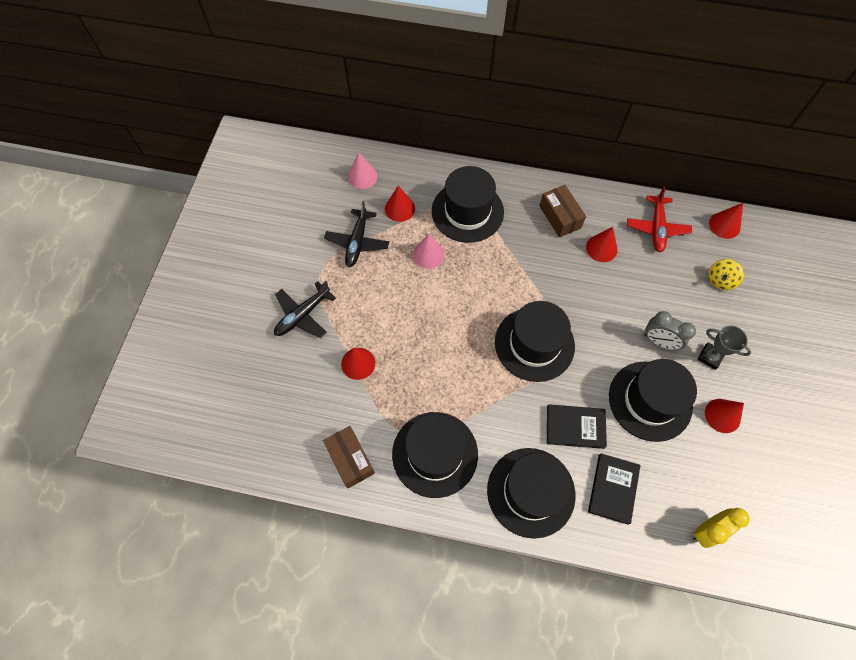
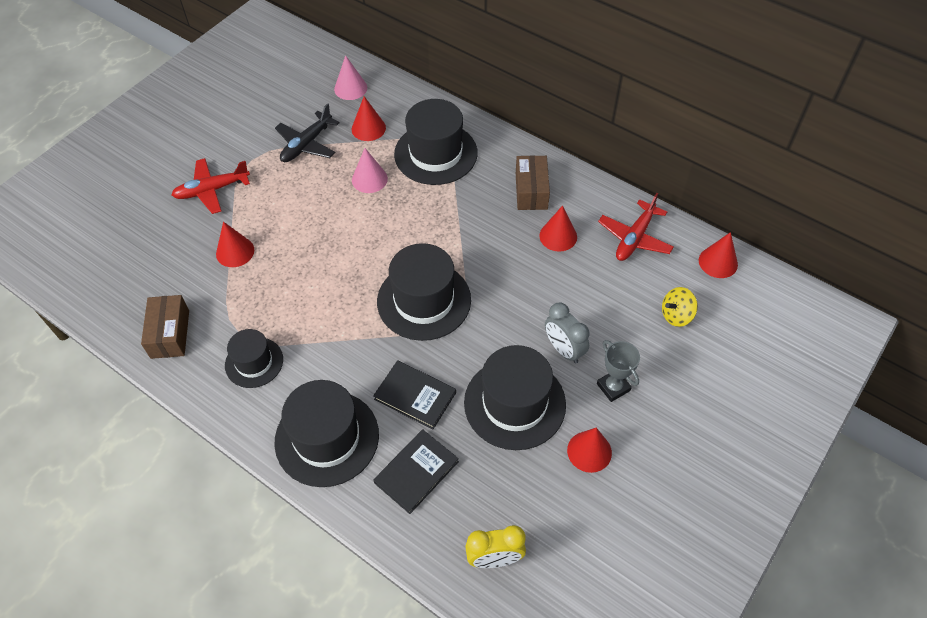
camera: 25 degrees right, 10 degrees down
black plane [274,281,336,338] -> red plane [172,158,250,214]
black hat [392,412,478,498] -> black hat [225,329,283,388], size x0.59

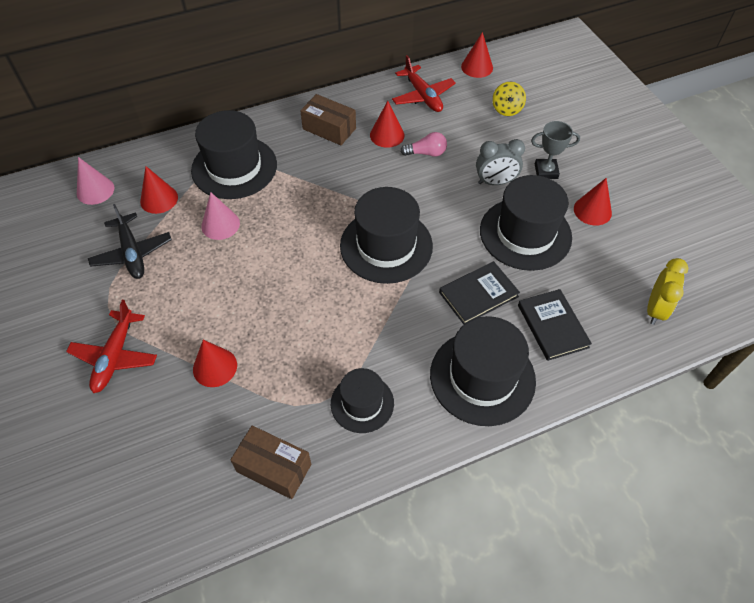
camera: 60 degrees left, 0 degrees up
none -> pink light bulb [400,132,447,157]

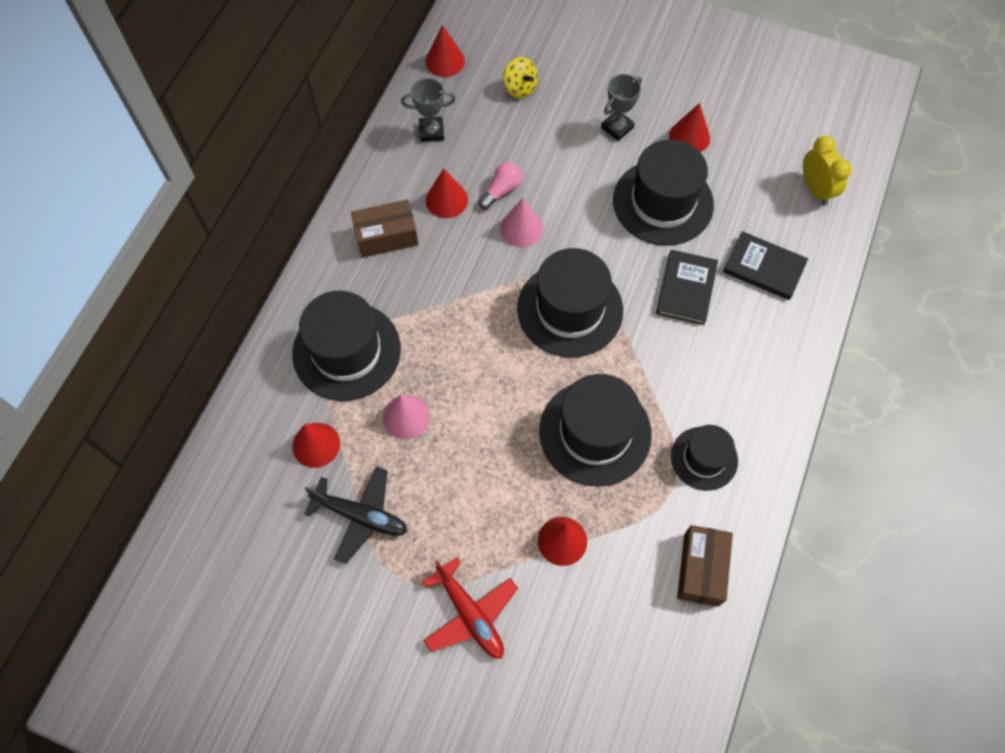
camera: 45 degrees left, 10 degrees up
pink cone [77,157,115,205] -> pink cone moved to [500,198,543,247]
brown box [231,425,311,499] -> brown box turned 60 degrees counterclockwise [677,525,733,607]
red plane [392,55,456,112] -> grey trophy [401,78,456,142]
black hat [430,316,536,426] -> black hat moved to [539,374,652,487]
grey clock [476,139,525,185] -> none

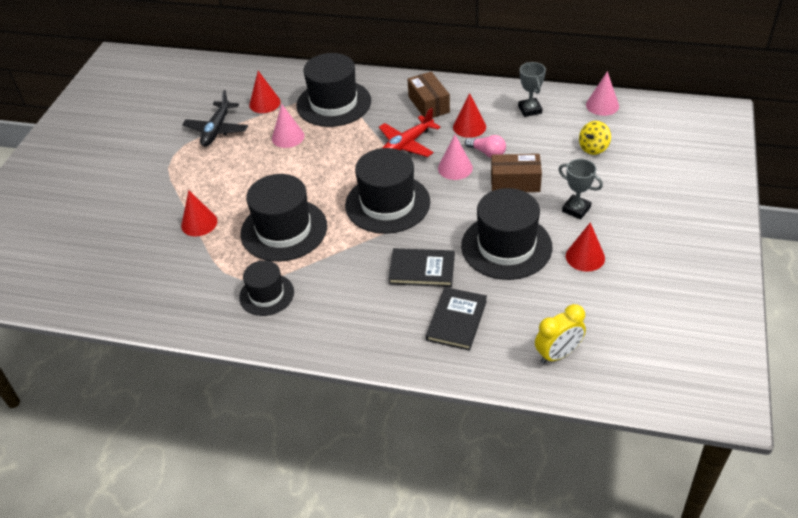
camera: 85 degrees right, 20 degrees down
red plane [423,557,518,659] -> red plane moved to [379,108,441,157]
red cone [425,25,465,77] -> pink cone [586,71,619,116]
brown box [677,525,733,607] -> brown box moved to [491,154,542,192]

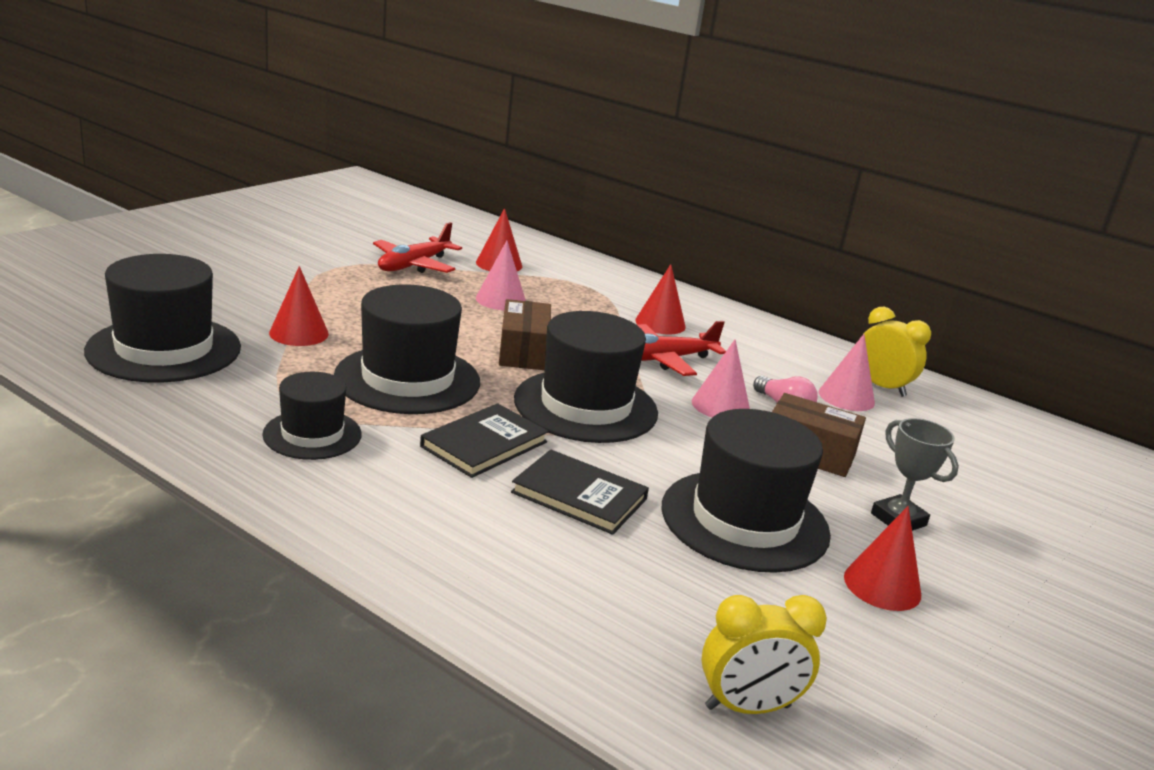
camera: 15 degrees right, 20 degrees down
black plane [182,90,248,146] -> red plane [373,222,462,273]
black hat [296,53,371,127] -> black hat moved to [84,254,241,383]
brown box [408,72,450,118] -> brown box moved to [499,299,551,370]
black book [426,287,487,351] -> black book moved to [420,403,549,478]
red cone [453,93,486,138] -> red cone moved to [635,264,686,334]
grey trophy [518,62,546,117] -> yellow clock [864,307,931,397]
yellow spinning top [579,121,611,155] -> none
pink cone [586,71,619,116] -> pink cone moved to [818,334,875,411]

